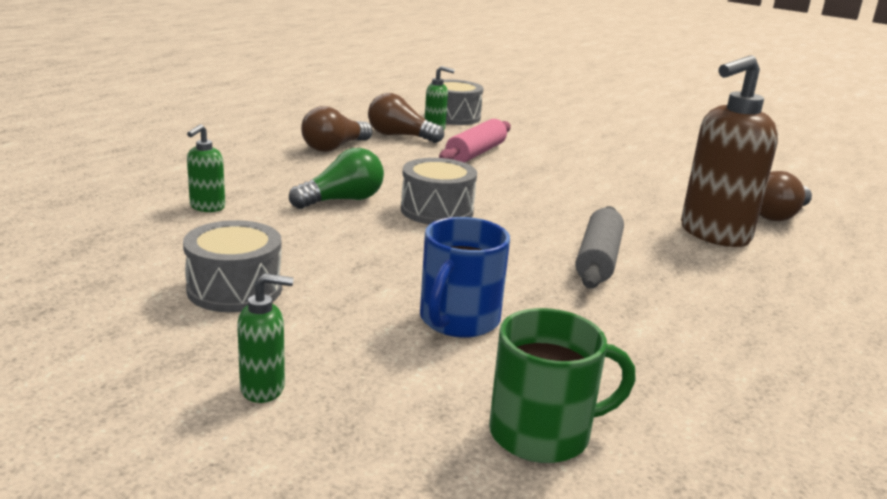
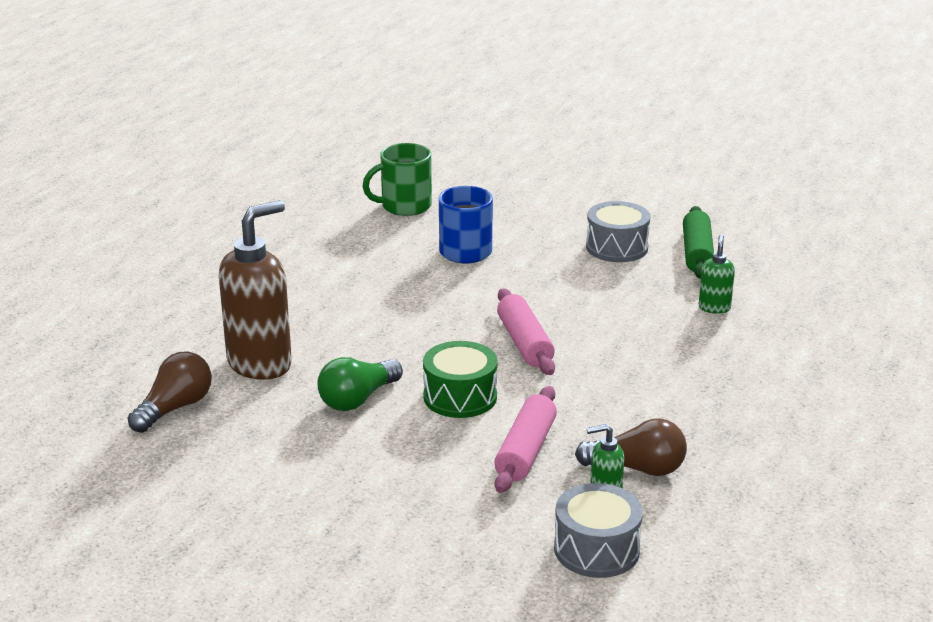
camera: 170 degrees right, 5 degrees up
green soap dispenser [237,274,294,403] -> none
green light bulb [289,148,384,209] -> green light bulb moved to [317,357,403,411]
brown light bulb [301,106,373,152] -> none
grey drum [401,158,477,224] -> pink rolling pin [497,288,555,375]
grey rolling pin [576,206,624,289] -> none
none -> green drum [423,341,498,418]
none -> green rolling pin [683,206,714,279]

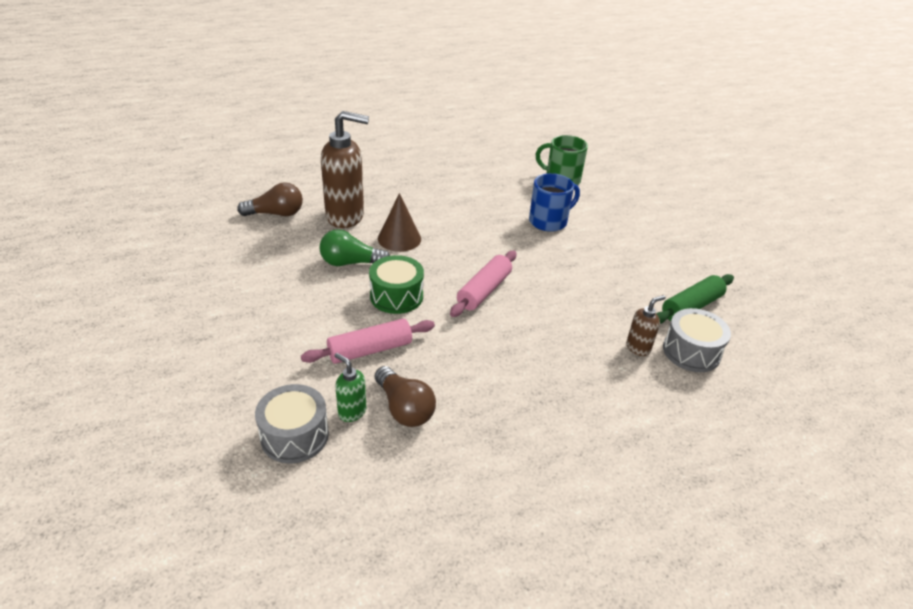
camera: 45 degrees right, 10 degrees up
grey drum [586,201,650,262] -> grey drum moved to [663,308,731,372]
green soap dispenser [699,235,735,314] -> brown soap dispenser [626,295,666,356]
none -> brown cone [378,193,421,252]

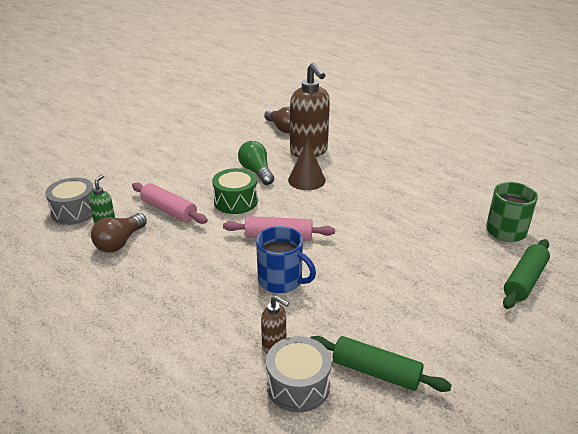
camera: 65 degrees right, 5 degrees down
blue mug [529,173,580,232] -> blue mug moved to [256,226,316,293]
none -> green rolling pin [503,239,550,309]

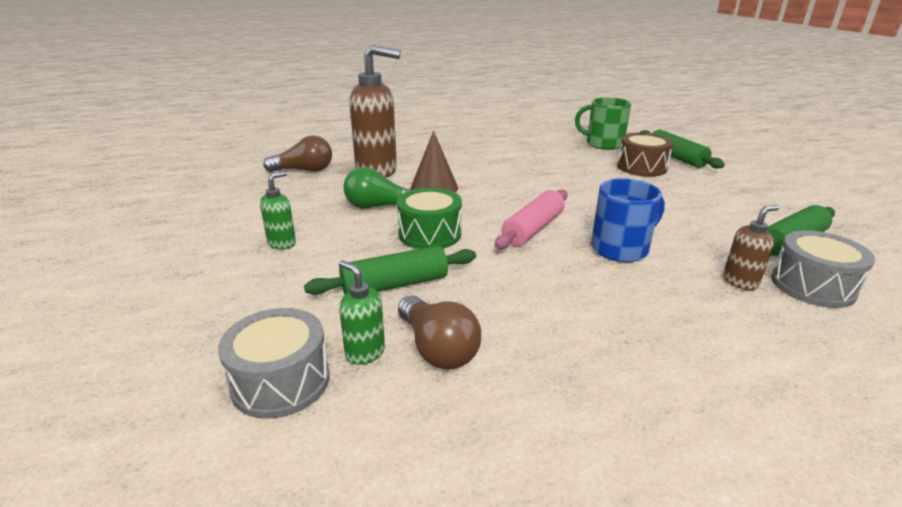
camera: 60 degrees left, 5 degrees down
pink rolling pin [132,183,208,224] -> green rolling pin [304,245,476,295]
none -> green soap dispenser [260,171,296,249]
none -> brown drum [617,133,673,177]

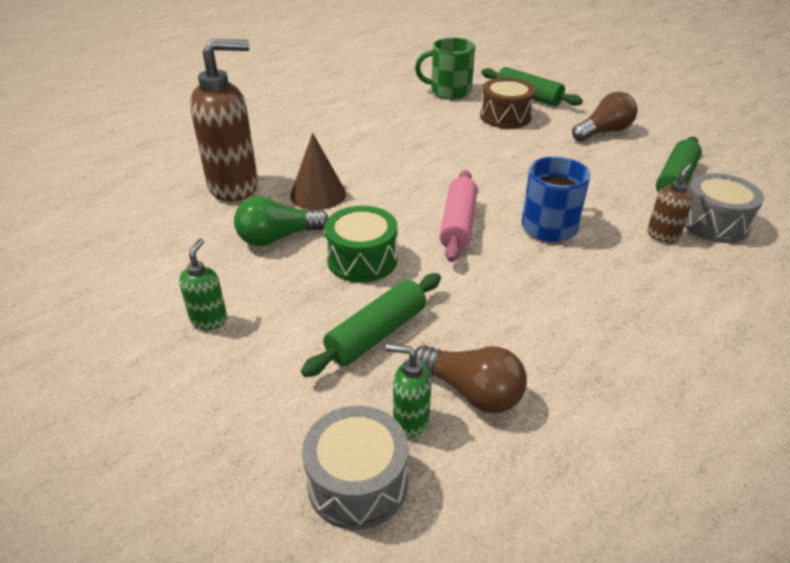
camera: 25 degrees left, 10 degrees up
brown light bulb [263,135,332,172] -> brown light bulb moved to [572,92,637,141]

